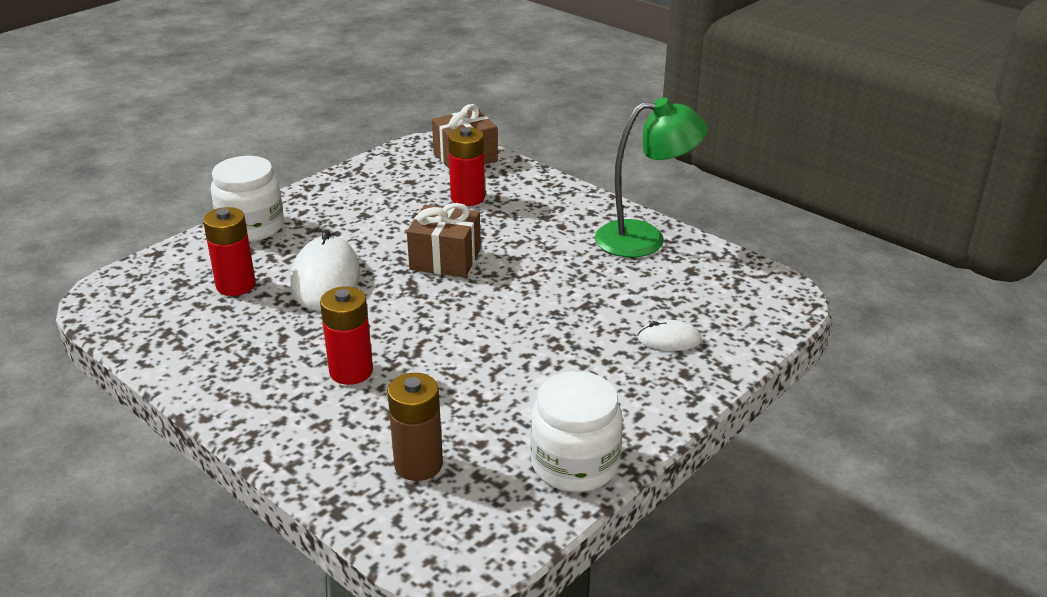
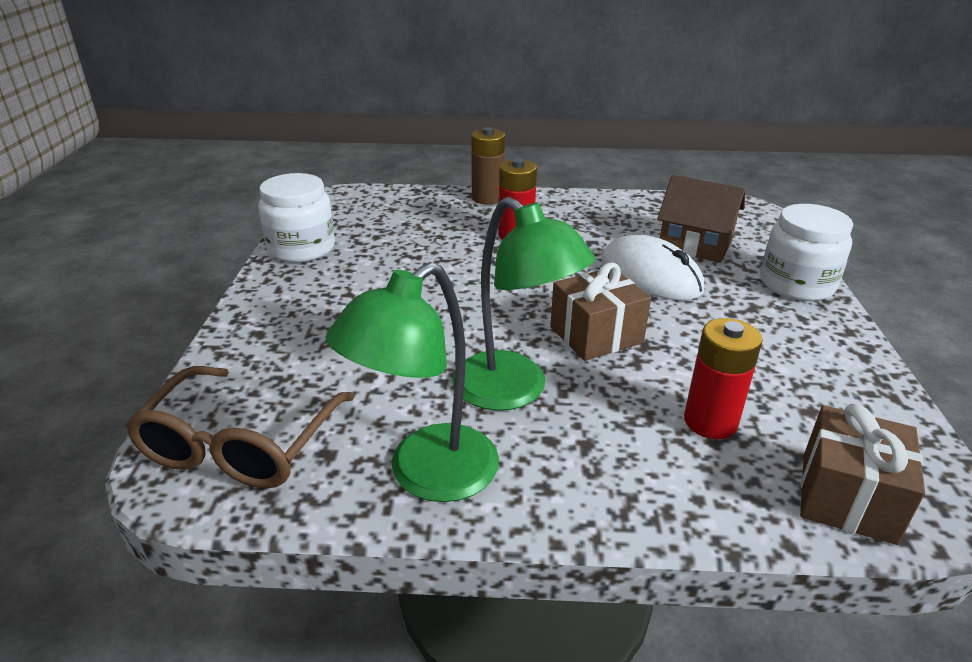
camera: 140 degrees right, 0 degrees up
red battery [203,207,256,296] -> brown house [657,175,745,263]
brown battery [387,373,443,481] -> brown battery moved to [471,127,505,205]
white mouse [637,320,702,351] -> none
none -> brown glasses [125,366,355,488]
none -> green lamp [453,197,595,411]

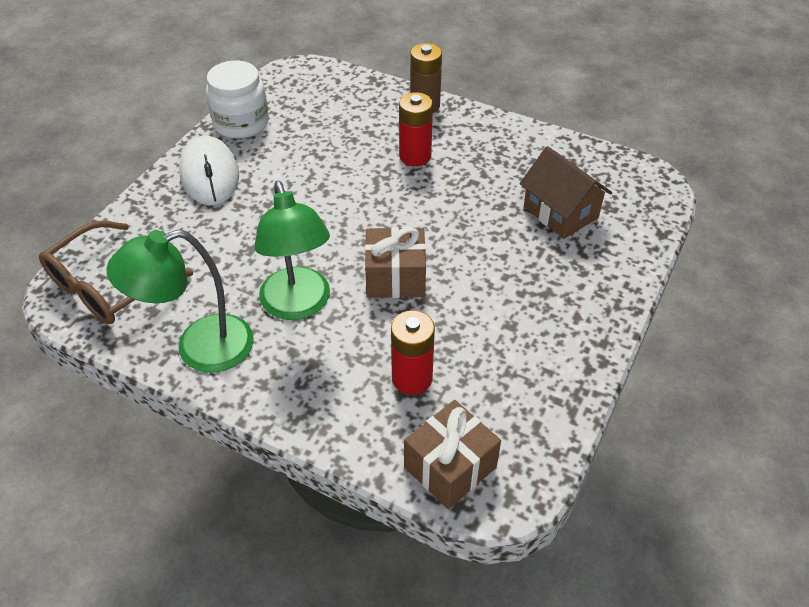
camera: 25 degrees right, 15 degrees up
white mouse [601,235,704,300] -> white mouse moved to [179,136,239,205]
white jar [760,204,853,301] -> none

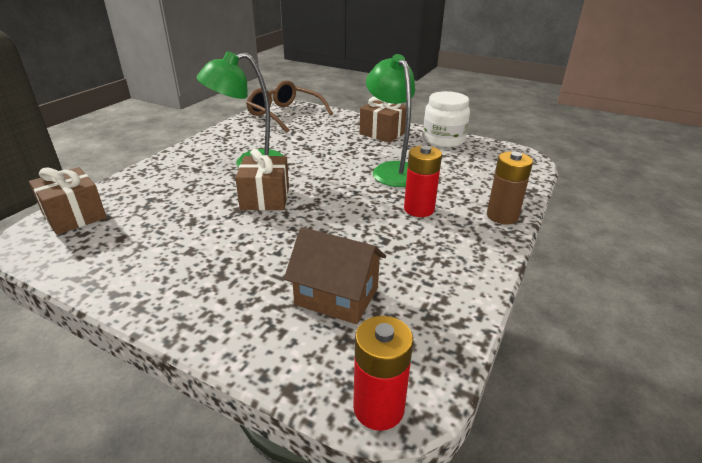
camera: 90 degrees right, 15 degrees down
green lamp [106,229,254,373] -> green lamp moved to [366,54,415,187]
white mouse [179,136,239,205] -> brown gift [359,96,406,143]
red battery [391,310,435,395] -> red battery moved to [353,316,413,431]
brown house [520,146,612,239] -> brown house turned 60 degrees clockwise [284,227,386,324]

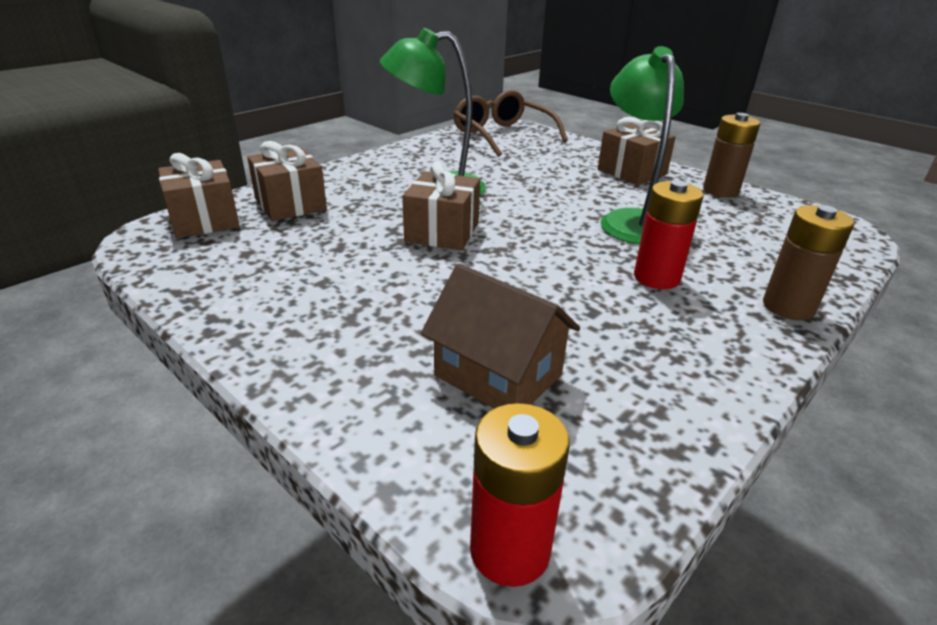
camera: 15 degrees right, 0 degrees up
white jar [423,91,470,148] -> brown battery [703,113,760,198]
none -> brown gift [247,141,327,221]

